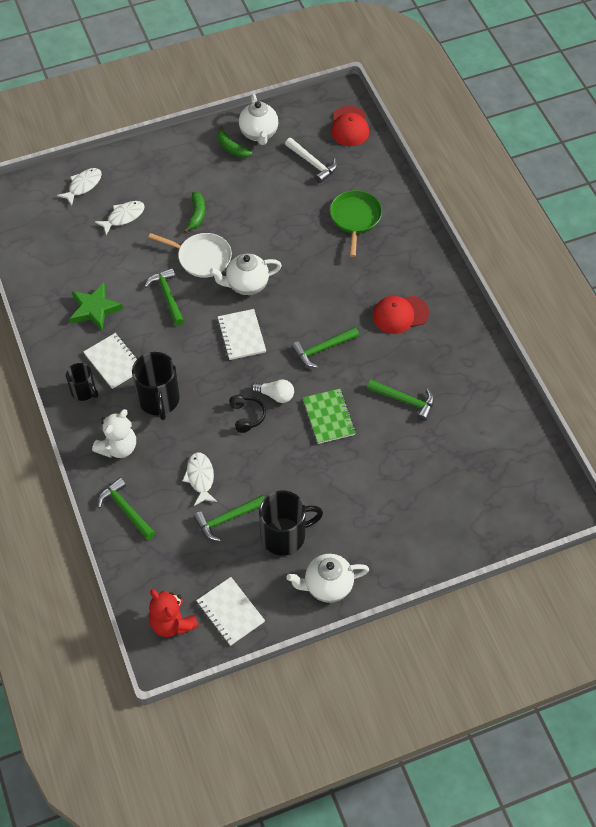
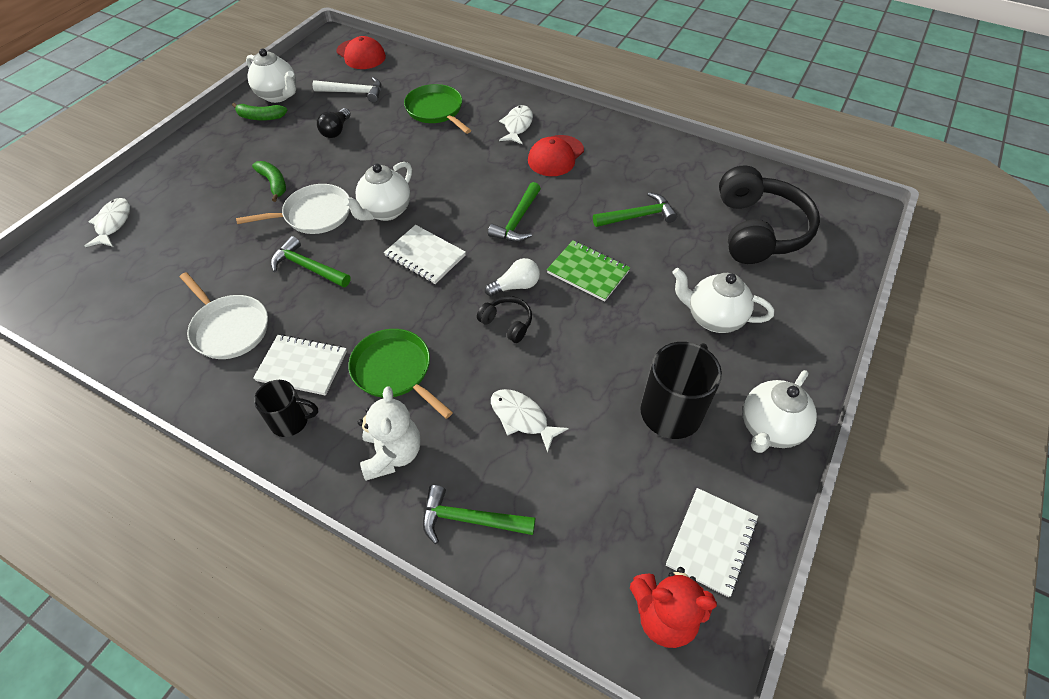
camera: 40 degrees left, 5 degrees down
green star [70,283,123,331] -> white pan [180,272,268,359]
white fish [95,201,145,235] -> white fish moved to [499,105,533,145]
black mug [132,352,180,420] -> green pan [348,329,453,419]
green hammer [193,495,265,541] -> none
white notebook [196,577,265,646] -> white notebook turned 75 degrees counterclockwise [666,488,758,597]
none -> black light bulb [317,108,351,138]
none -> white teapot [672,268,774,333]
none -> black headphones [719,165,820,264]

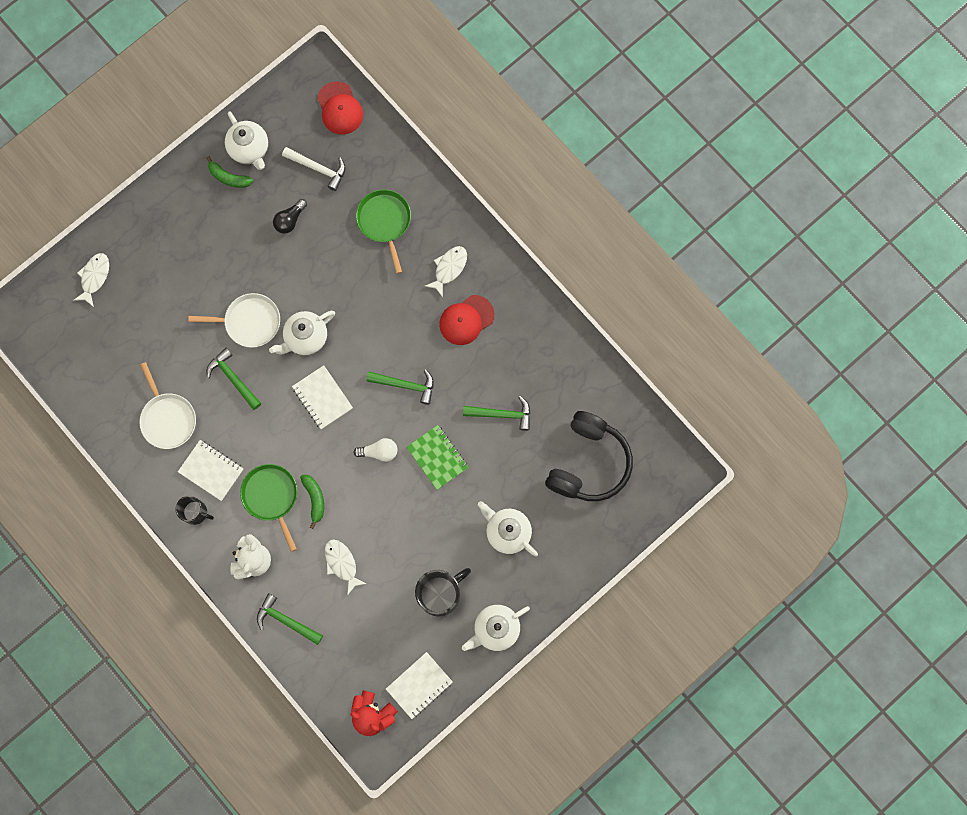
camera: 20 degrees right, 25 degrees up
green banana [252,161,286,202] -> green banana moved to [300,475,324,529]
black headphones [477,296,532,343] -> none
green hammer [488,182,541,242] -> green hammer turned 120 degrees counterclockwise [366,369,434,405]

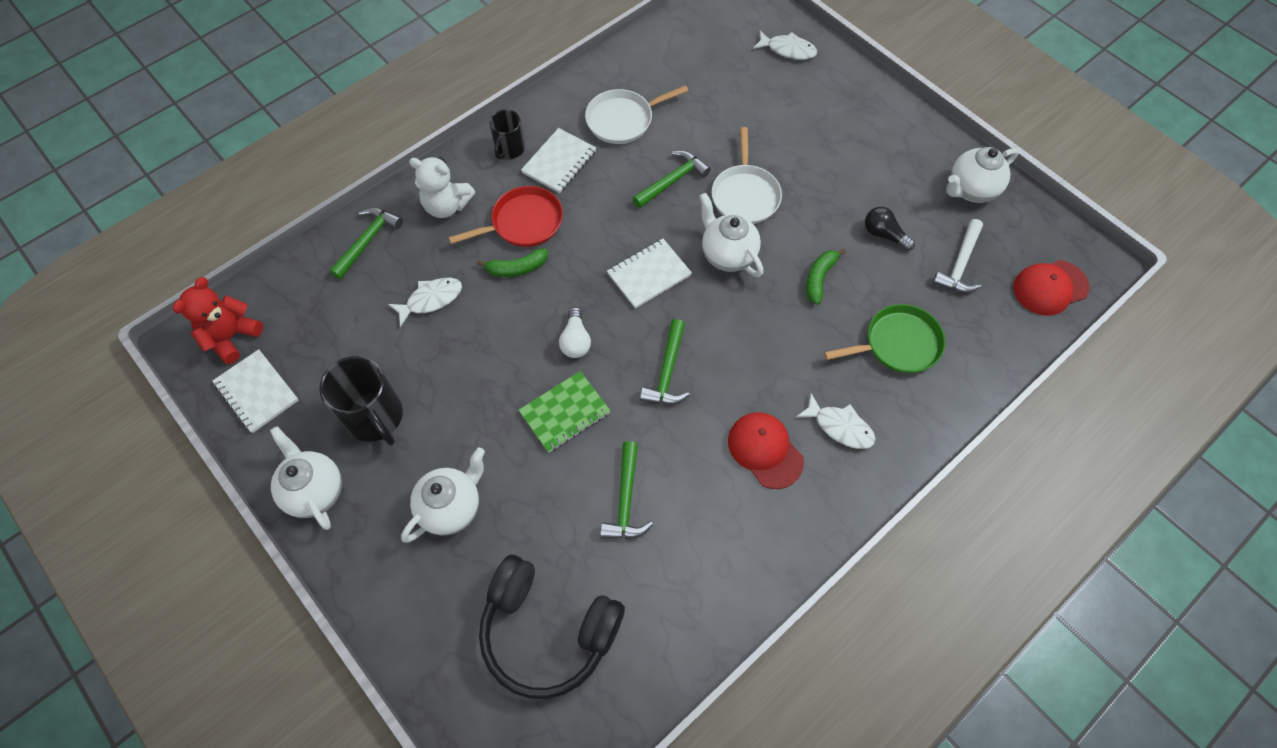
camera: 90 degrees right, 15 degrees down
green banana [206,156,253,188] -> green banana moved to [806,249,846,305]
green pan [240,464,297,552] -> red pan [449,186,563,247]

